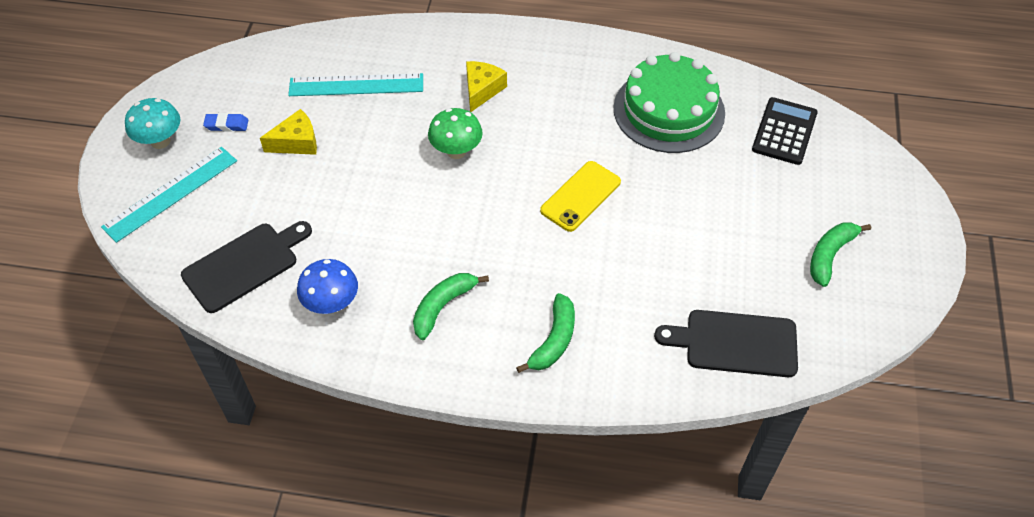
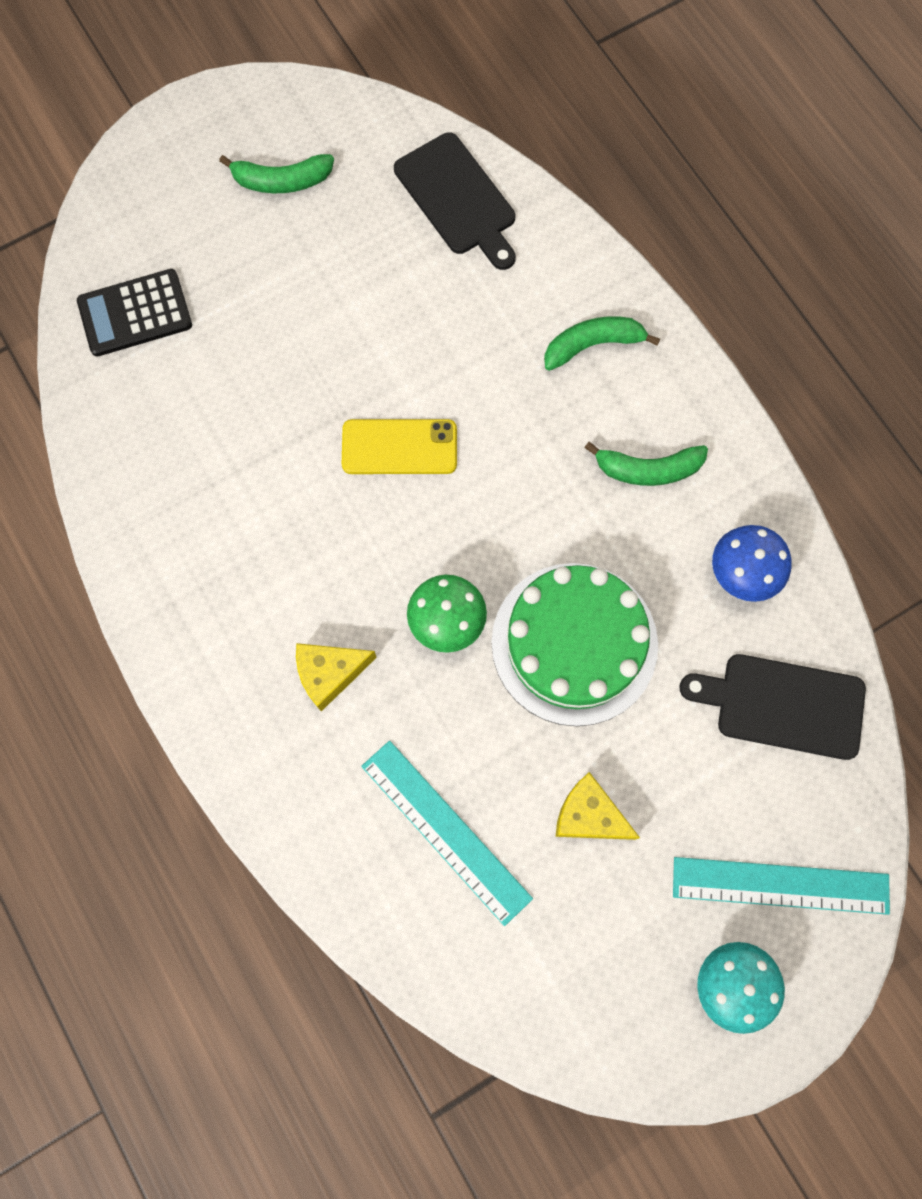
camera: 130 degrees left, 20 degrees up
blue eraser [203,113,248,132] -> none
green cake [614,52,725,153] -> green cake moved to [491,563,658,726]

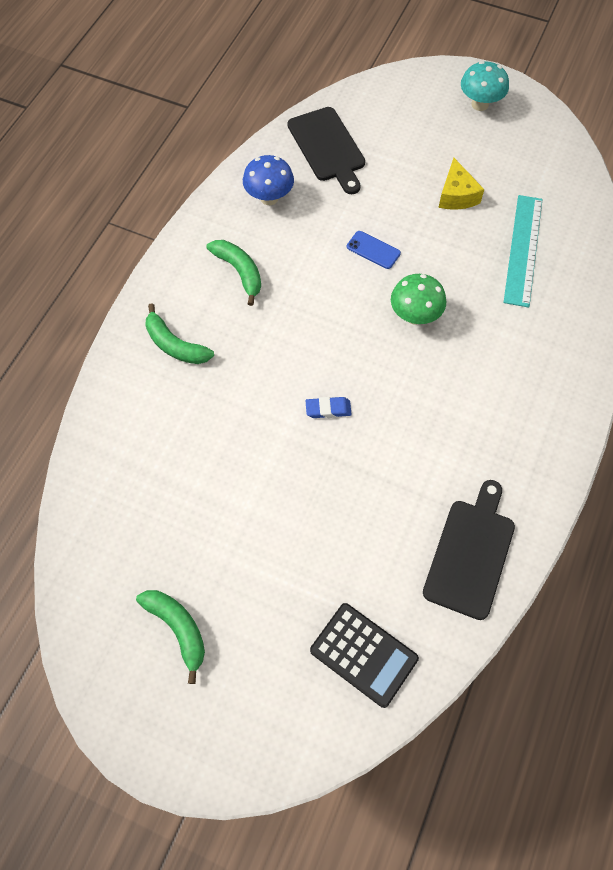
camera: 125 degrees left, 10 degrees down
yellow cheese [296,643,377,711] -> none
yellow phone [342,419,457,474] -> blue eraser [306,397,352,418]
black cutting board [394,132,516,270] -> black cutting board moved to [423,480,515,620]
green cake [491,563,658,726] -> blue phone [347,231,401,269]
turquoise ruler [673,857,890,915] -> none

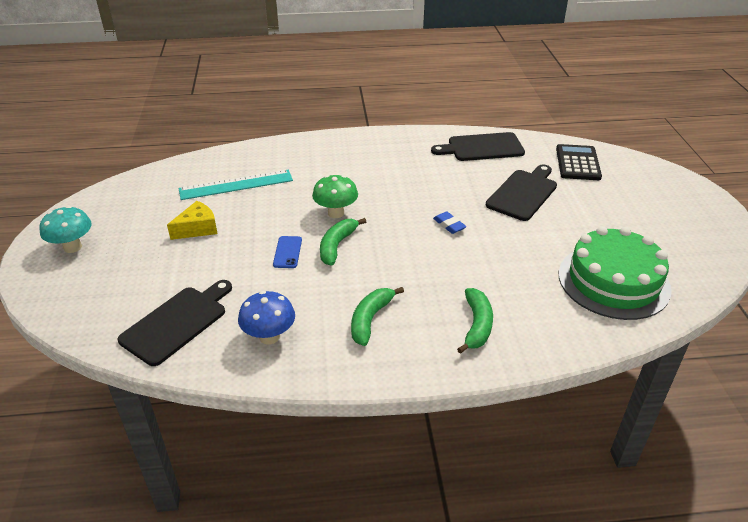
camera: 120 degrees left, 25 degrees down
green banana [136,590,205,684] -> green banana moved to [320,218,366,265]
none -> black cutting board [486,164,557,221]
none -> green cake [559,226,672,320]

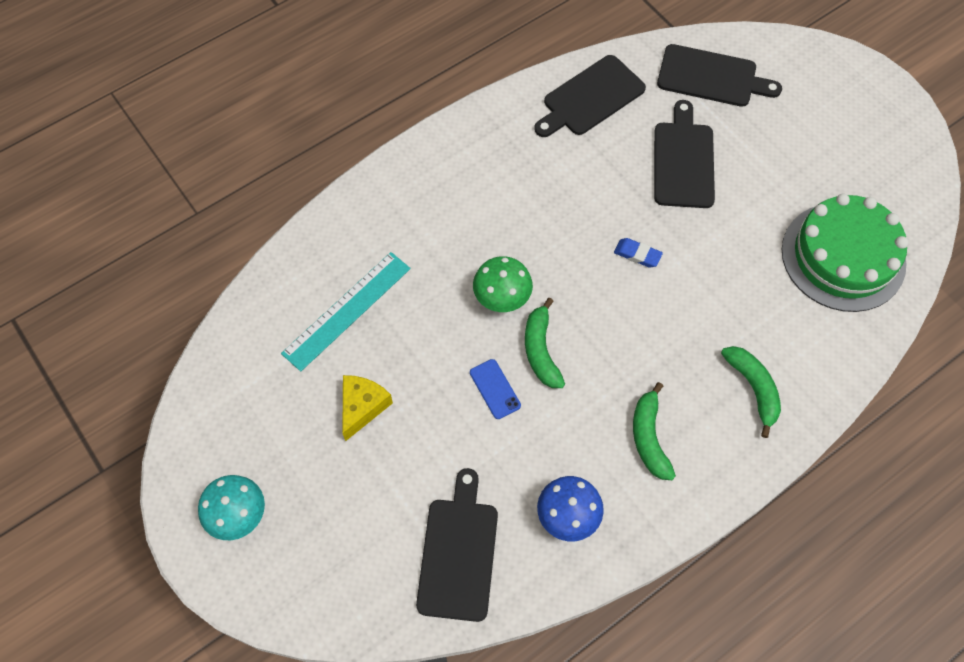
camera: 30 degrees left, 25 degrees up
black calculator [556,144,602,180] -> black cutting board [657,44,782,107]

